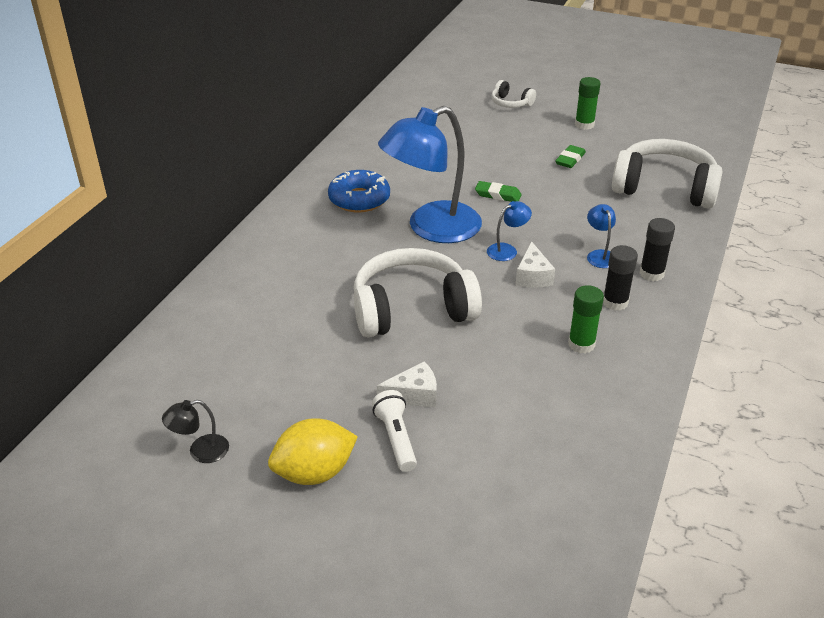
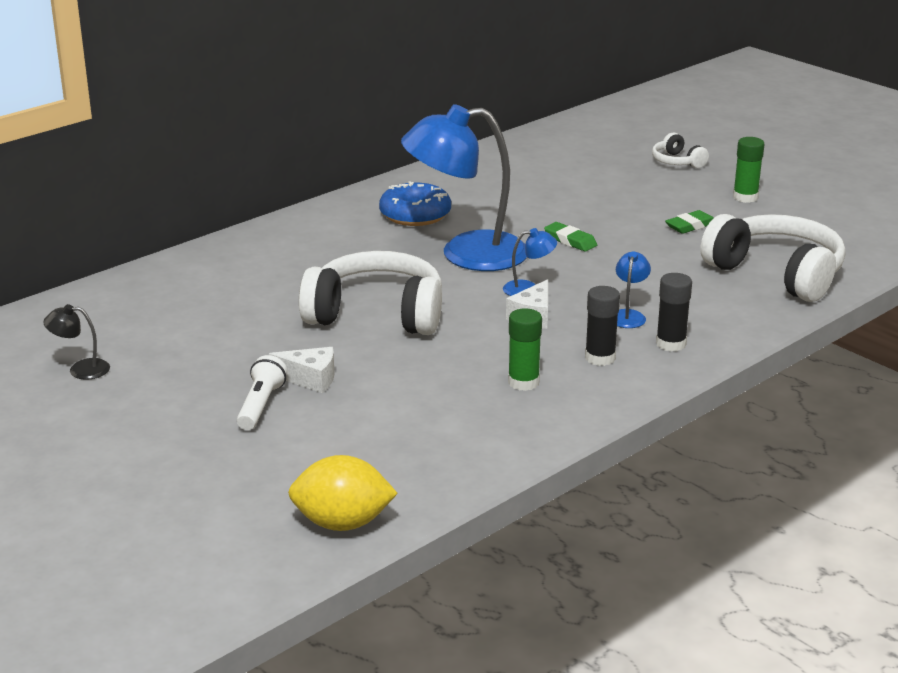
camera: 25 degrees right, 10 degrees down
yellow lemon [268,418,358,485] -> yellow lemon moved to [288,455,398,531]

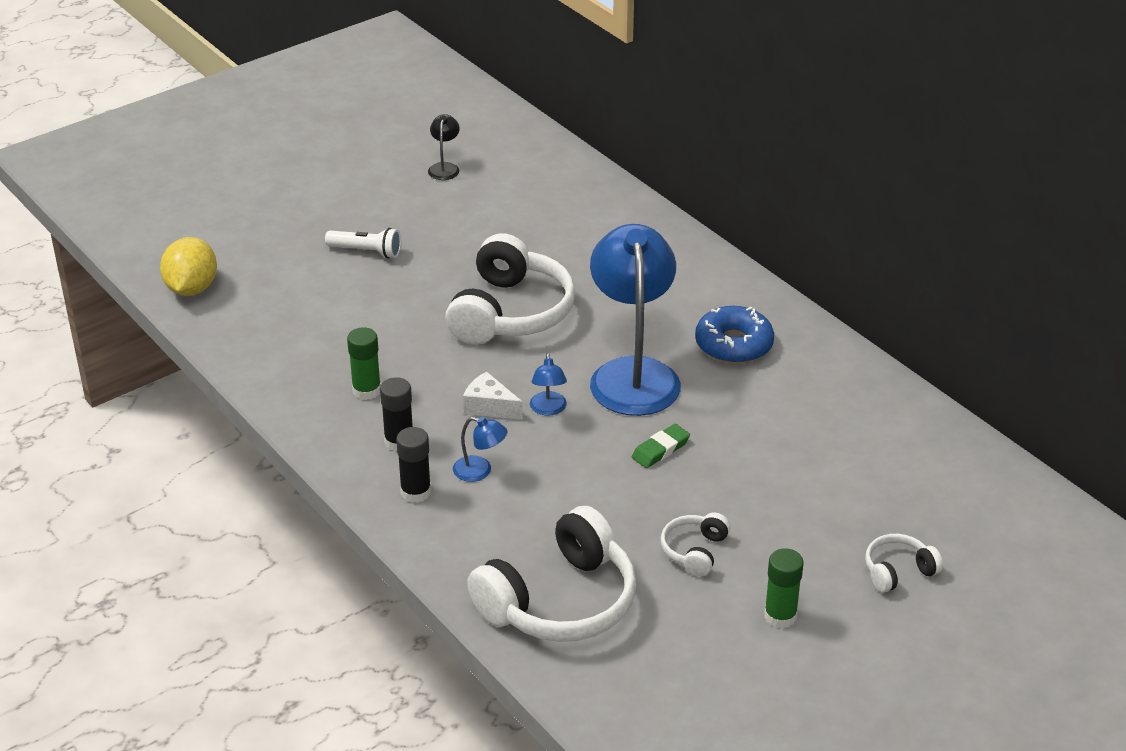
camera: 95 degrees right, 10 degrees up
white cheese [269,347,334,393] -> none
green eraser [665,210,713,234] -> white headphones [661,512,730,576]

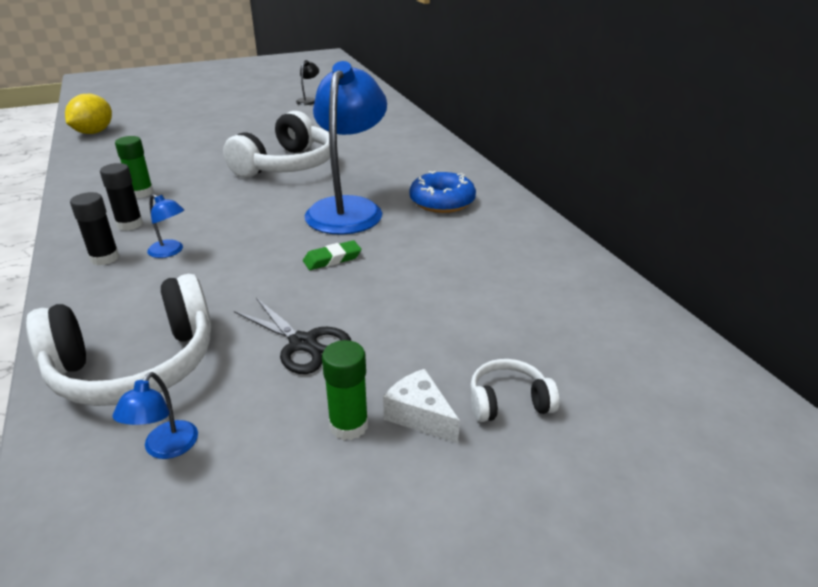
camera: 15 degrees right, 5 degrees down
white flashlight [325,228,401,258] -> none
white cheese [463,372,523,420] -> white cheese moved to [383,369,460,443]
blue lamp [530,353,567,416] -> blue lamp moved to [112,372,198,459]
white headphones [661,512,730,576] -> black scissors [234,298,351,374]

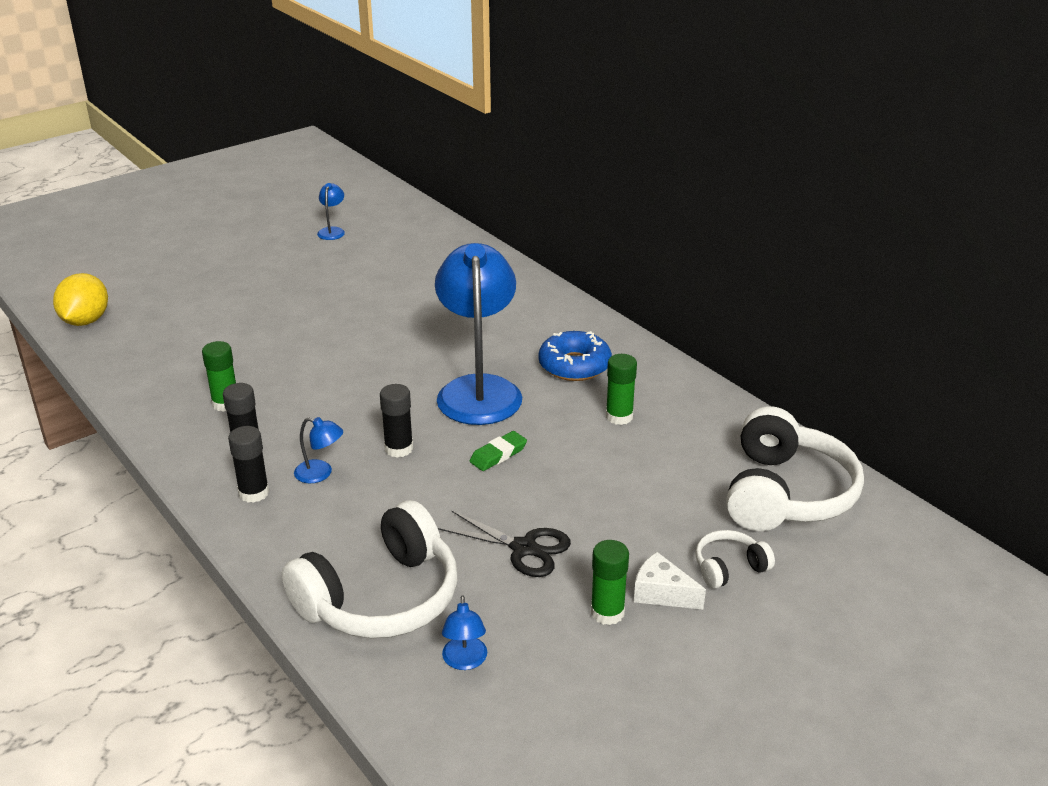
camera: 15 degrees left, 0 degrees up
white headphones [223,111,330,178] -> white headphones moved to [726,406,864,531]
black lamp [296,60,319,105] -> blue lamp [317,183,345,240]
none -> black glue stick [380,384,413,458]
none -> green glue stick [606,354,637,425]

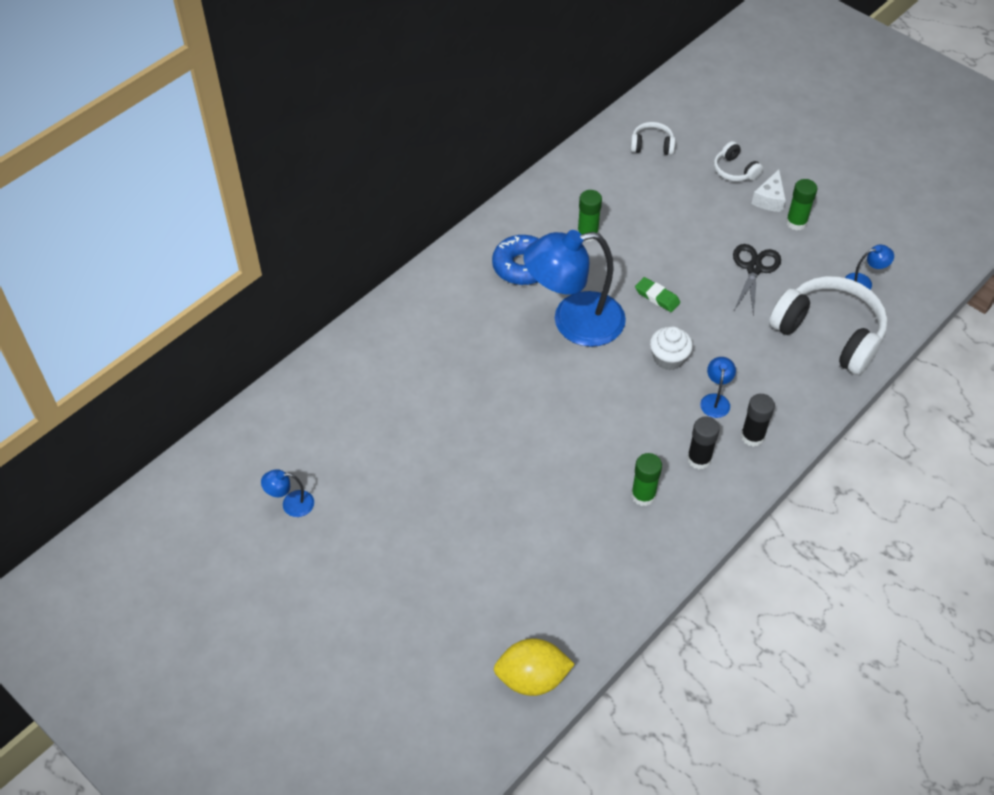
camera: 100 degrees left, 20 degrees up
black glue stick [380,384,413,458] -> white cupcake [650,326,693,370]
white headphones [726,406,864,531] -> white headphones [630,122,675,155], size x0.47

